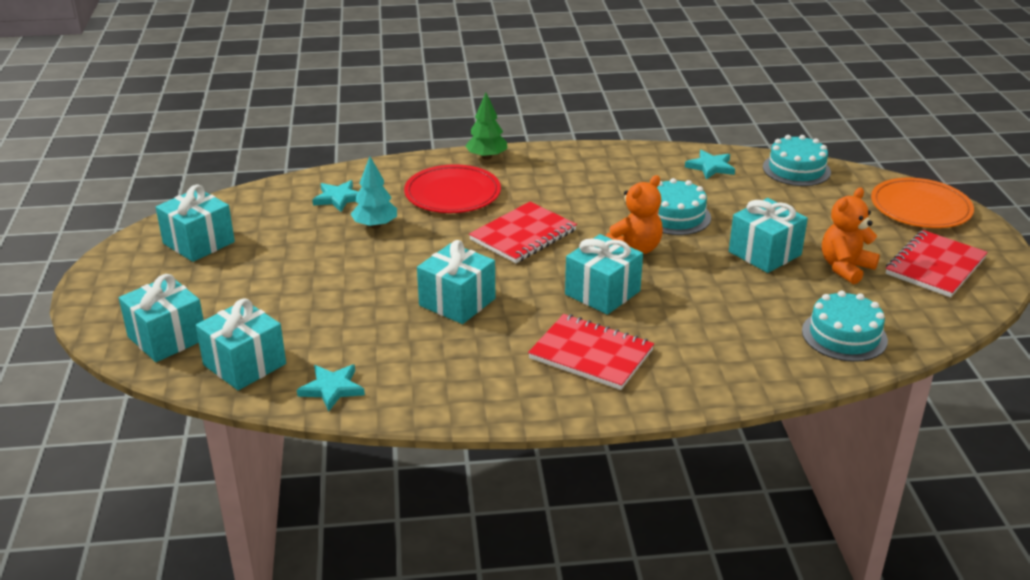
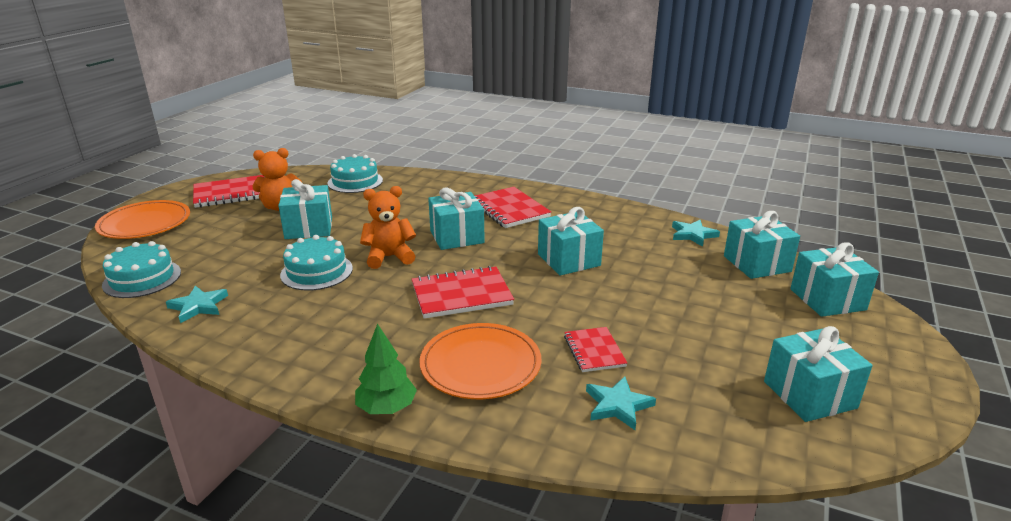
camera: 150 degrees left, 5 degrees down
turquoise tree [351,157,397,229] -> red notebook [564,327,627,372]
red plate [404,164,501,213] -> orange plate [419,323,541,399]

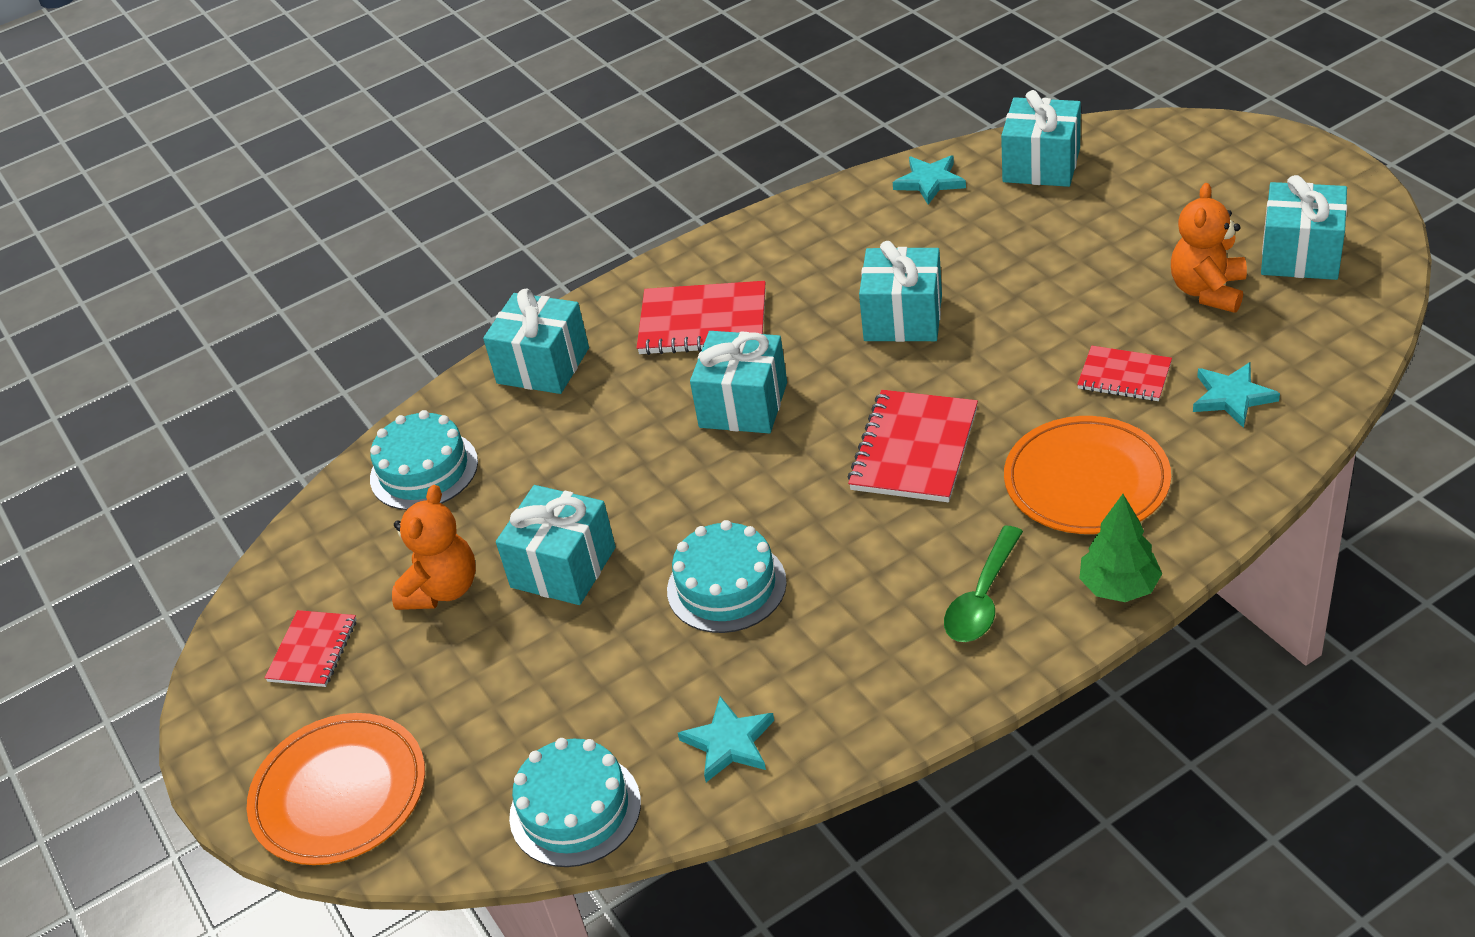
camera: 50 degrees left, 15 degrees up
red notebook [193,175,264,208] -> red notebook [265,610,357,687], size x0.61
orange teddy bear [360,186,416,269] -> orange teddy bear moved to [1171,183,1247,313]
turquoise gift [790,242,879,317] -> turquoise gift moved to [483,289,589,394]
none -> green spoon [944,526,1023,642]

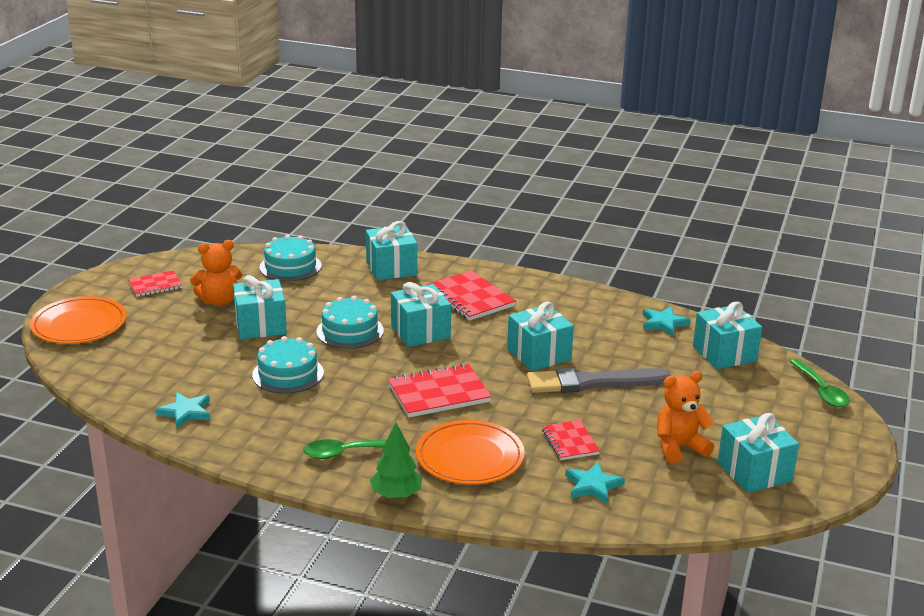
camera: 45 degrees right, 15 degrees down
turquoise cake [509,738,641,867] -> turquoise cake moved to [317,296,384,349]
none -> grey brush [527,368,671,393]
none -> green spoon [790,359,850,407]

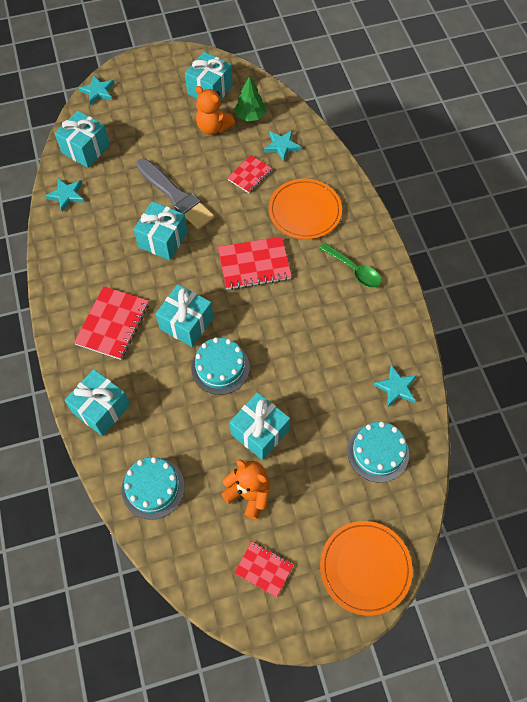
camera: 125 degrees left, 35 degrees up
turquoise cake [252,336,324,394] -> turquoise cake moved to [347,422,409,483]
green tree [370,422,422,499] -> green tree moved to [234,76,266,121]
red notebook [388,363,492,417] -> red notebook turned 45 degrees counterclockwise [218,236,292,290]
green spoon [790,359,850,407] -> turquoise star [78,75,115,105]

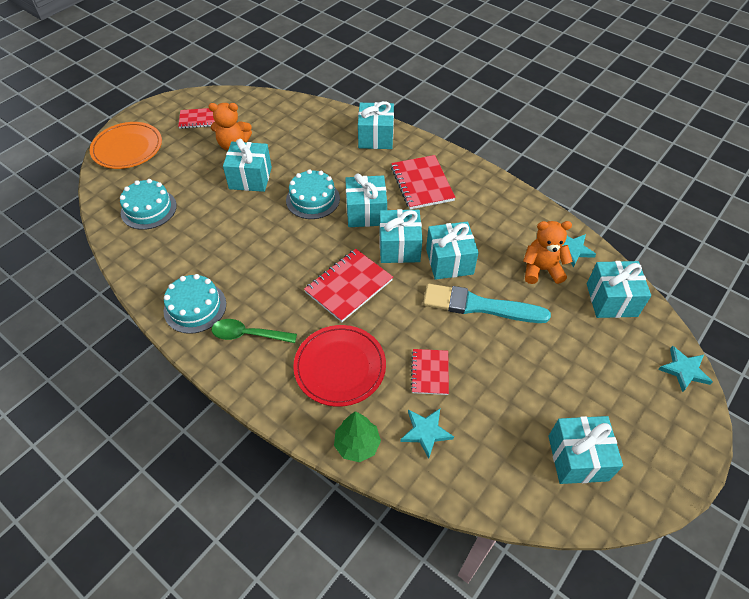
camera: 145 degrees right, 10 degrees down
turquoise cake [122,457,185,520] -> turquoise cake moved to [164,274,226,334]
grey brush [136,158,214,229] -> turquoise brush [423,284,551,323]
orange teddy bear [195,86,235,135] -> orange teddy bear moved to [523,221,572,284]
green tree [234,76,266,121] -> green tree moved to [334,411,381,462]
orange plate [269,179,342,239] -> red plate [293,325,386,407]
turquoise star [373,365,416,407] -> none
none -> turquoise gift [379,209,423,263]

